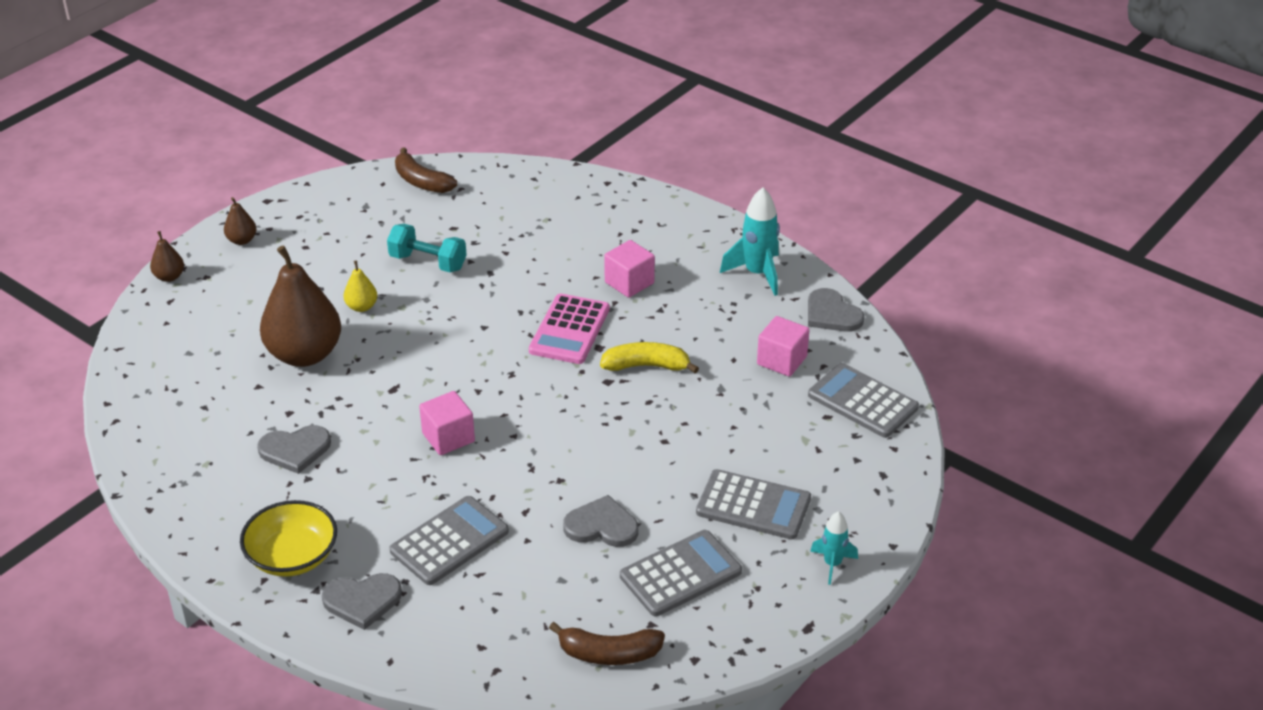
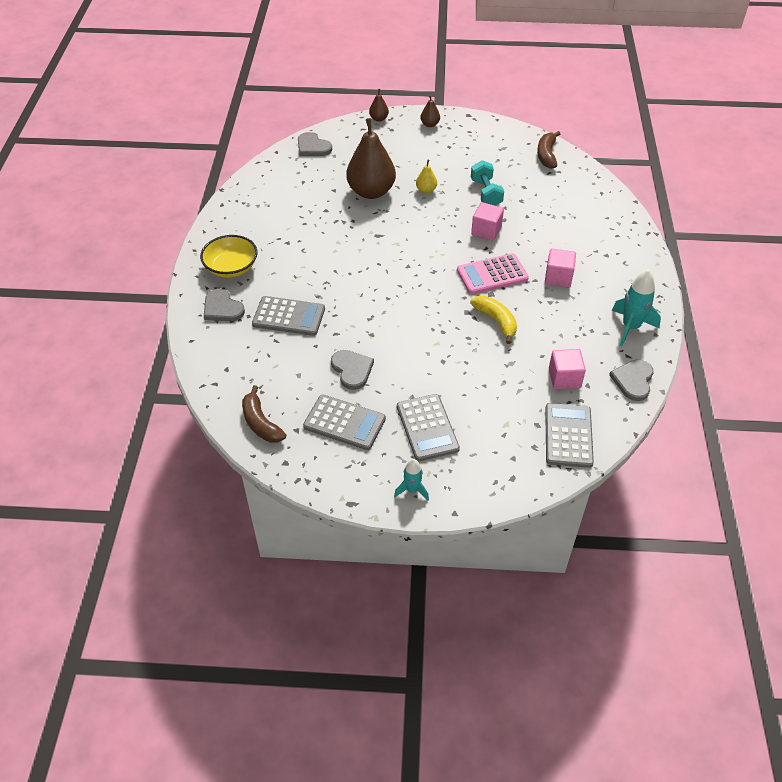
camera: 55 degrees right, 10 degrees up
grey heart [257,425,331,474] -> grey heart moved to [298,132,332,156]
pink cube [419,391,475,455] -> pink cube moved to [471,202,504,241]

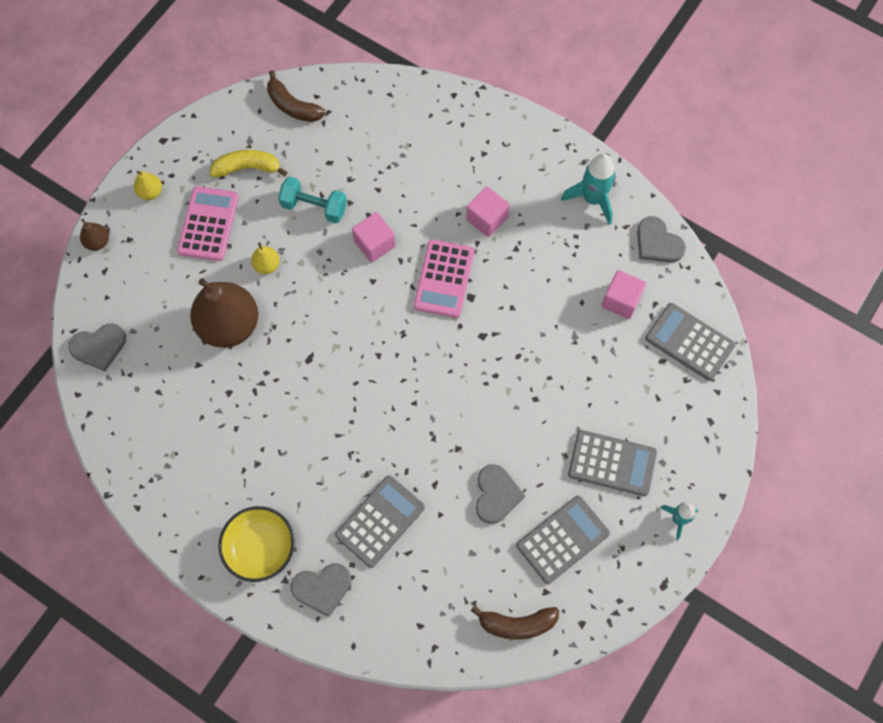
camera: 60 degrees left, 20 degrees up
grey heart [331,350,374,390] -> grey heart turned 90 degrees clockwise [476,464,525,524]
brown pear [420,95,440,127] -> yellow pear [134,171,162,200]
yellow banana [470,296,517,344] -> yellow banana moved to [210,150,287,177]
none -> pink calculator [177,186,239,261]

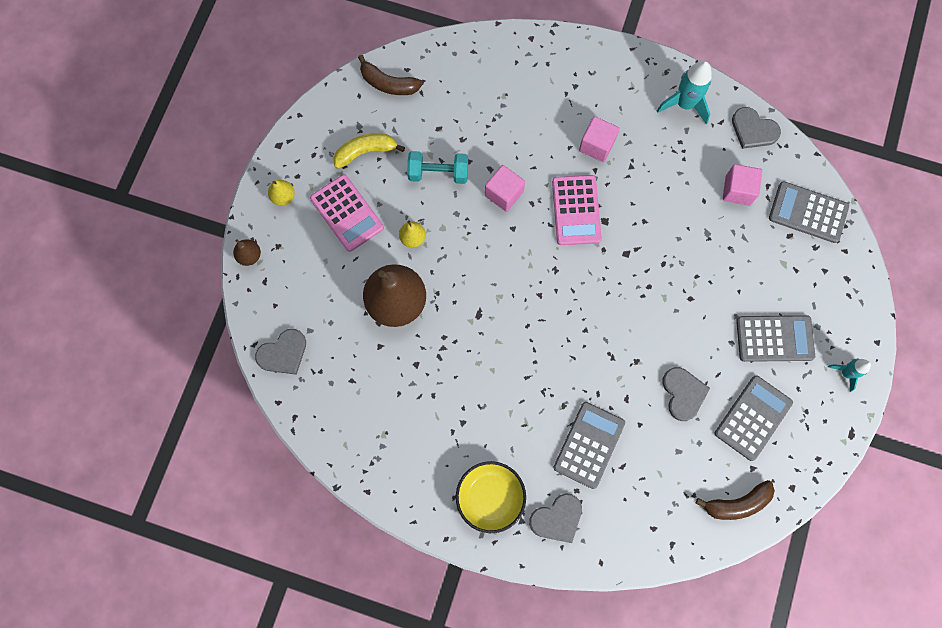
camera: 15 degrees left, 5 degrees up
pink calculator [177,186,239,261] -> pink calculator turned 150 degrees clockwise [310,174,384,252]

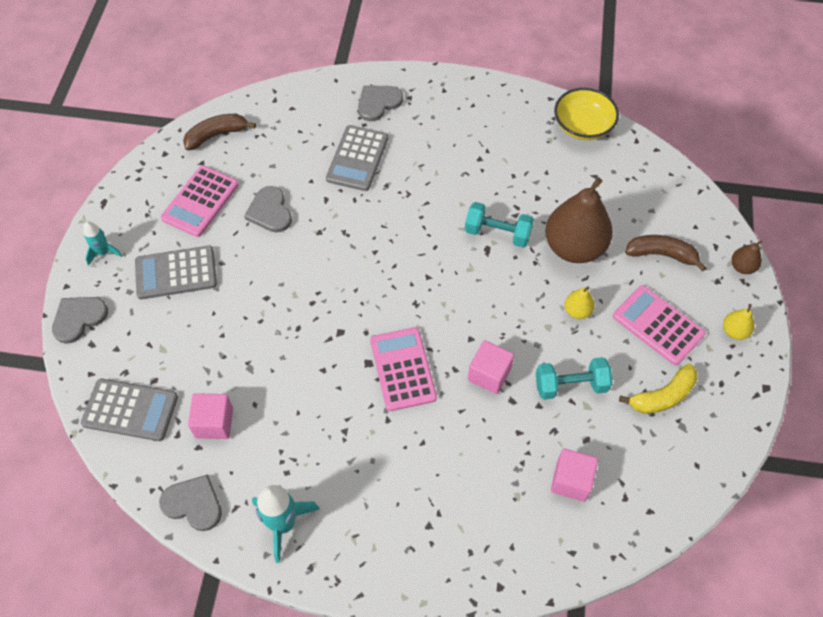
camera: 170 degrees right, 15 degrees down
grey heart [255,329,306,375] -> grey heart moved to [52,297,108,344]
brown banana [358,55,422,95] -> brown banana moved to [625,235,706,272]
yellow bowl [456,461,526,533] -> yellow bowl moved to [554,88,619,140]
pink cube [579,116,620,162] -> pink cube moved to [551,449,598,502]
grey calculator [715,375,793,461] -> pink calculator [161,166,239,237]
none -> turquoise dumbbell [465,202,534,248]

